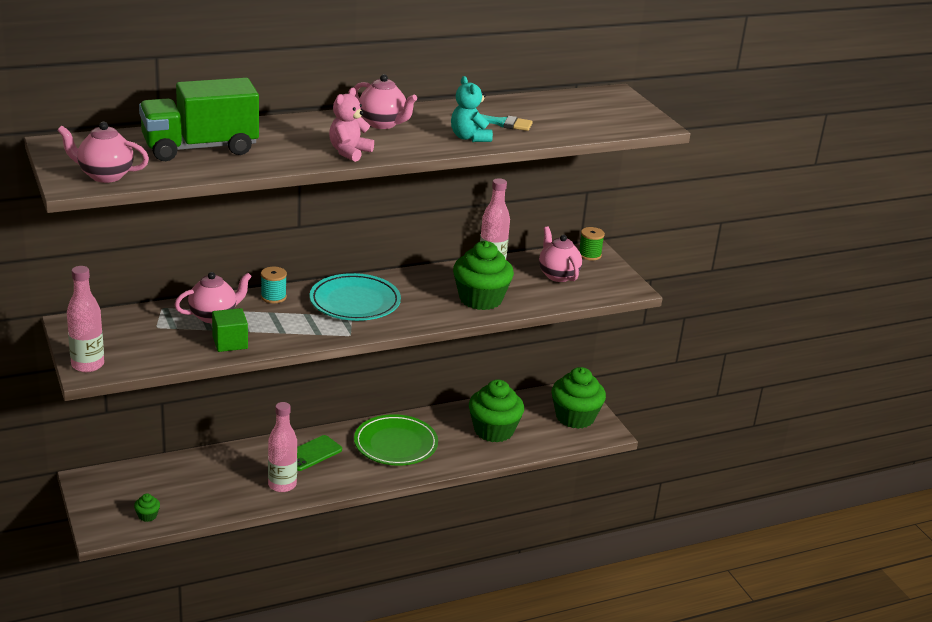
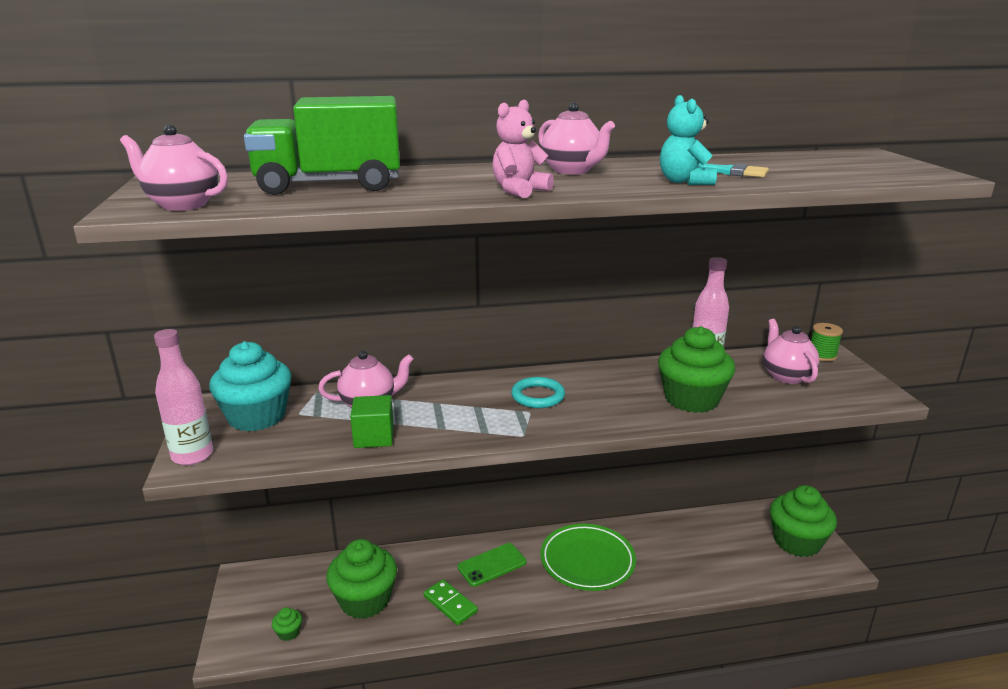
camera: 15 degrees right, 5 degrees down
turquoise spool [261,267,287,303] -> none
pink bottle [268,402,297,492] -> green domino [423,579,478,625]
turquoise plate [310,273,401,321] -> turquoise ring [511,377,565,408]
green cupcake [469,380,524,443] -> green cupcake moved to [326,539,397,619]
none -> turquoise cupcake [209,341,292,432]

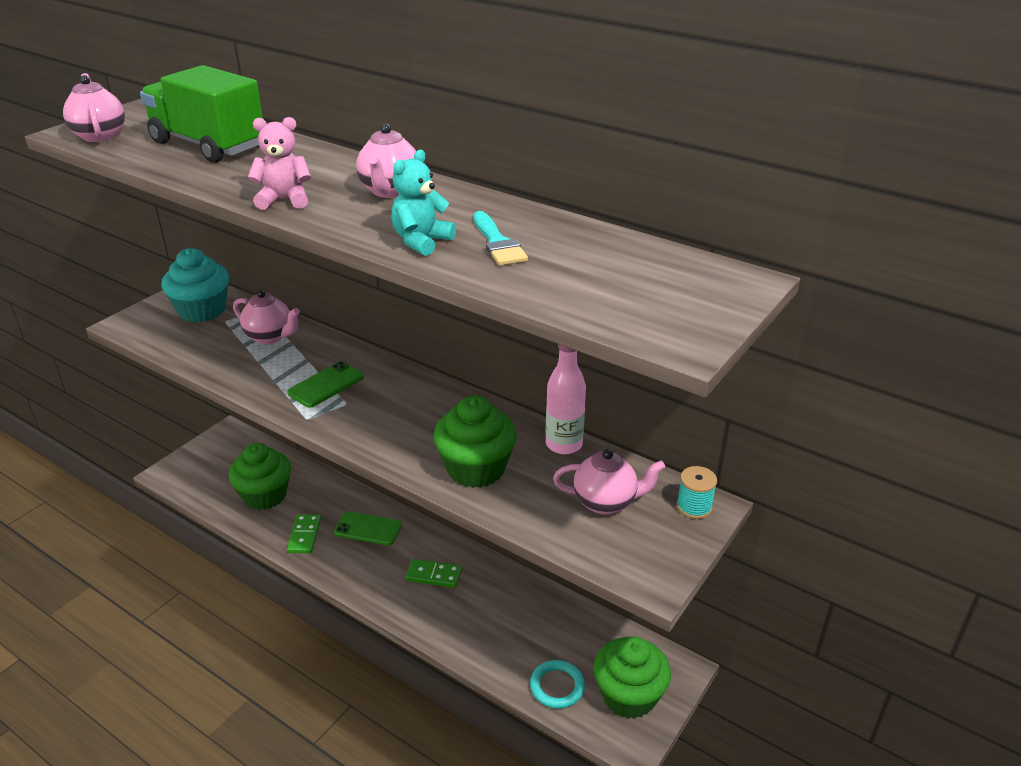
camera: 45 degrees right, 10 degrees up
pink bottle [154,329,213,465] -> none
green cupcake [272,607,302,641] -> none
green cube [350,395,394,448] -> none
turquoise ring [511,377,565,408] -> turquoise ring moved to [530,660,585,709]
green plate [540,524,636,591] -> green domino [405,559,462,588]
pink teapot [763,319,819,384] -> pink teapot turned 60 degrees clockwise [553,449,665,514]
green spool [811,323,843,361] -> turquoise spool [677,466,717,519]
none -> green phone [287,361,364,408]

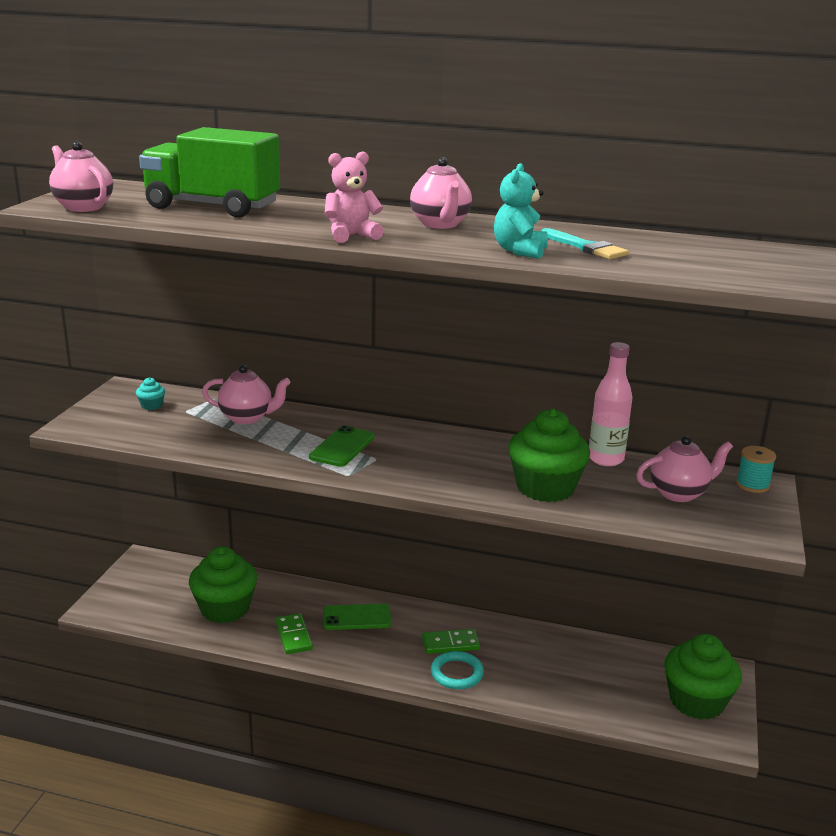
camera: 20 degrees left, 10 degrees down
turquoise cupcake [161,248,229,323] -> turquoise cupcake [136,377,165,410], size x0.41
turquoise ring [530,660,585,709] -> turquoise ring moved to [431,651,484,689]

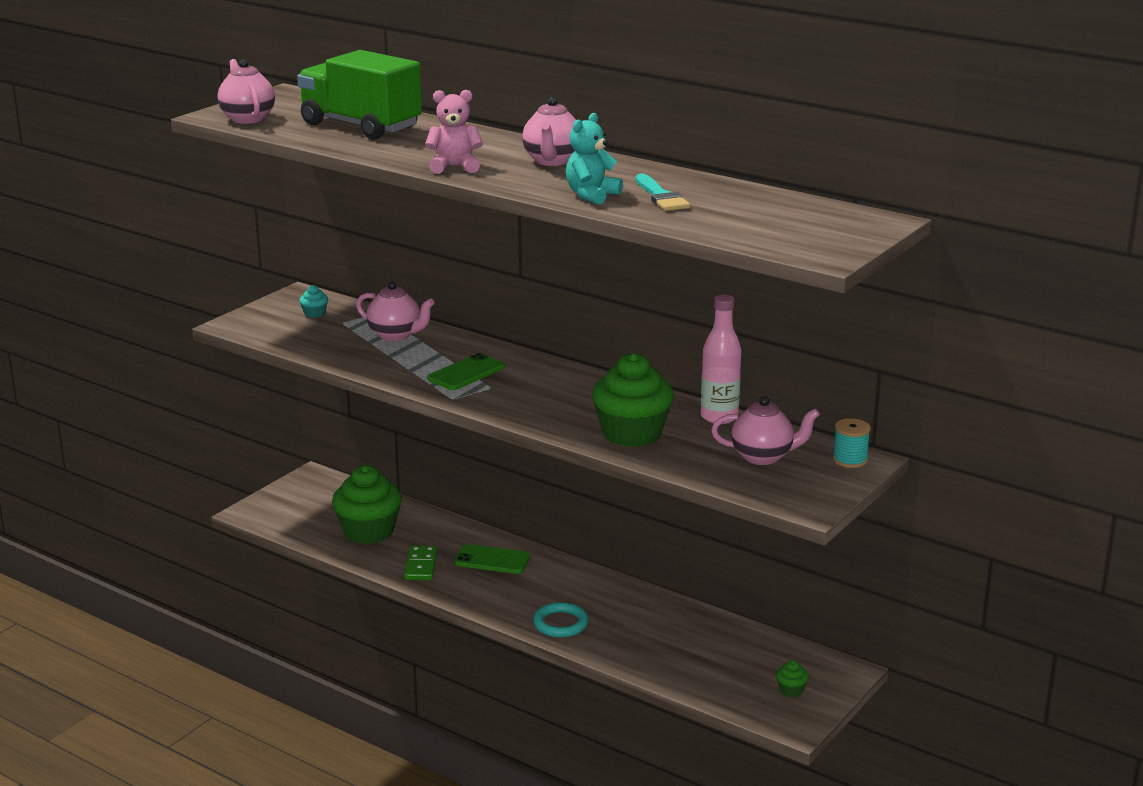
camera: 20 degrees right, 0 degrees up
green domino [422,629,480,654] -> none
green cupcake [664,634,742,720] -> green cupcake [776,660,809,697], size x0.41

